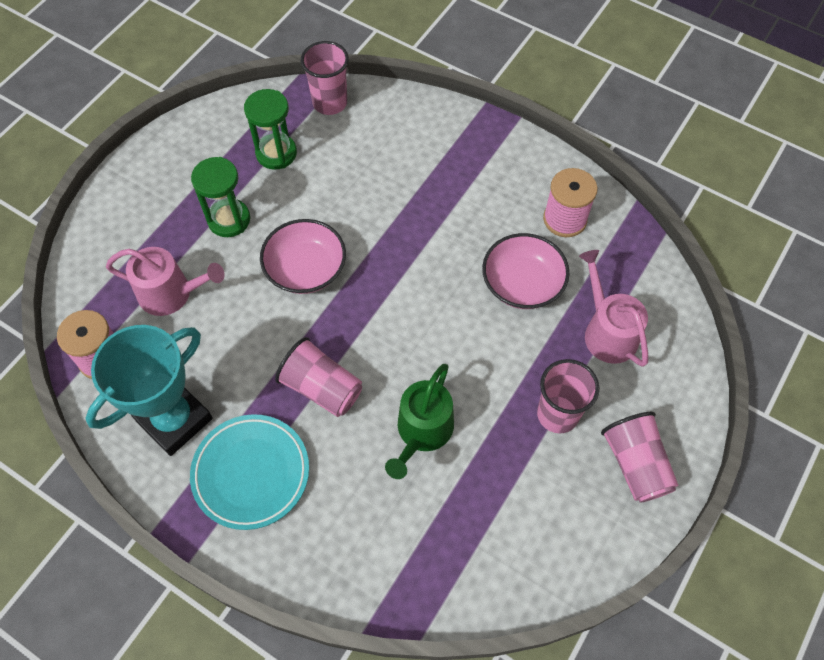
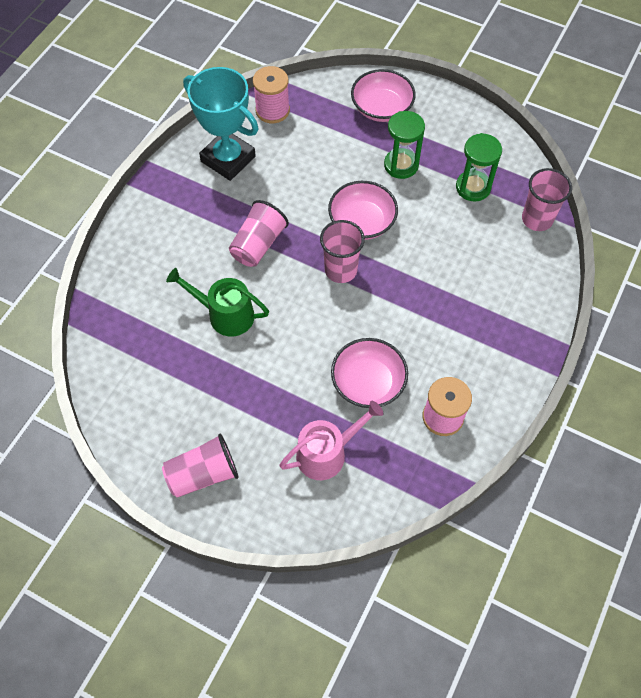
camera: 85 degrees right, 0 degrees up
pink watering can [106,247,225,316] -> none
turquoise plate [190,414,309,530] -> none
pink cup [537,359,599,433] -> pink cup moved to [320,220,365,283]
none -> pink bowl [351,69,416,122]

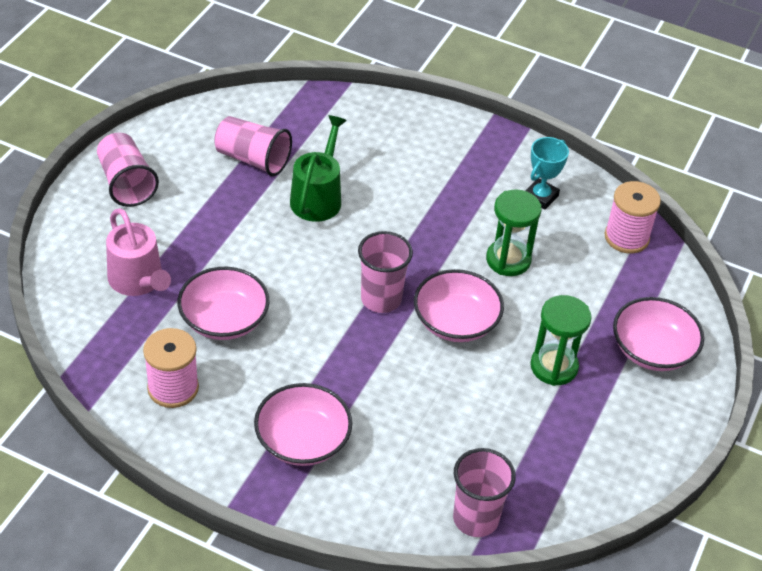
camera: 85 degrees right, 15 degrees down
turquoise trophy [183,67,259,181] -> turquoise trophy [525,137,569,210], size x0.53
pink cup [229,200,289,267] -> pink cup moved to [214,116,292,176]
green hourglass [456,133,502,202] -> green hourglass moved to [486,189,541,276]
none -> pink bowl [254,383,352,466]

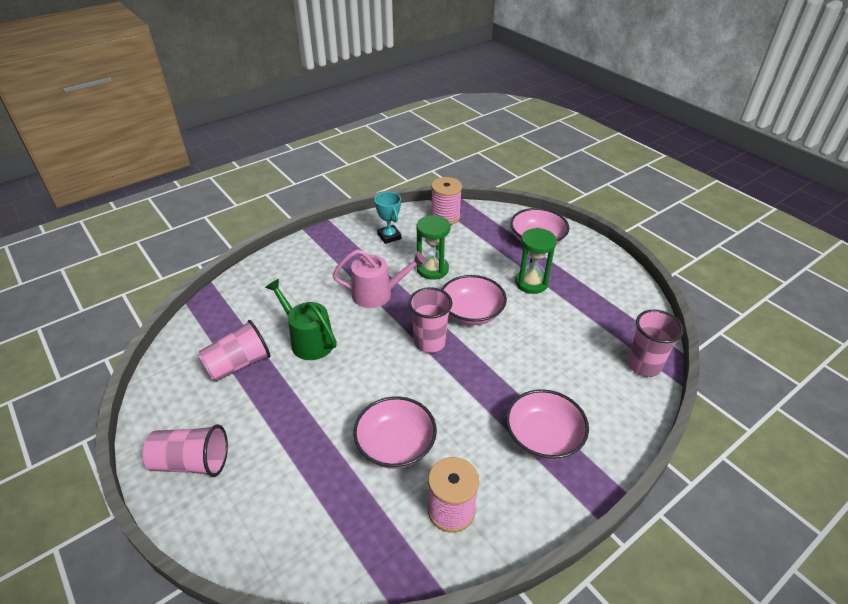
camera: 60 degrees left, 5 degrees down
pink watering can [106,208,171,296] -> pink watering can moved to [333,250,426,308]

